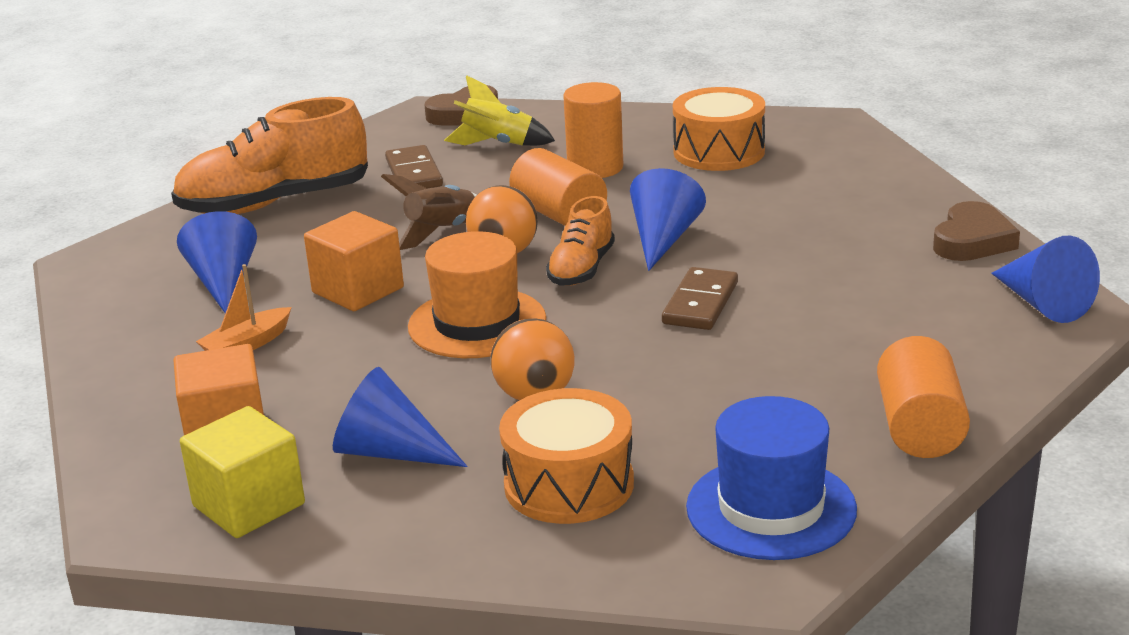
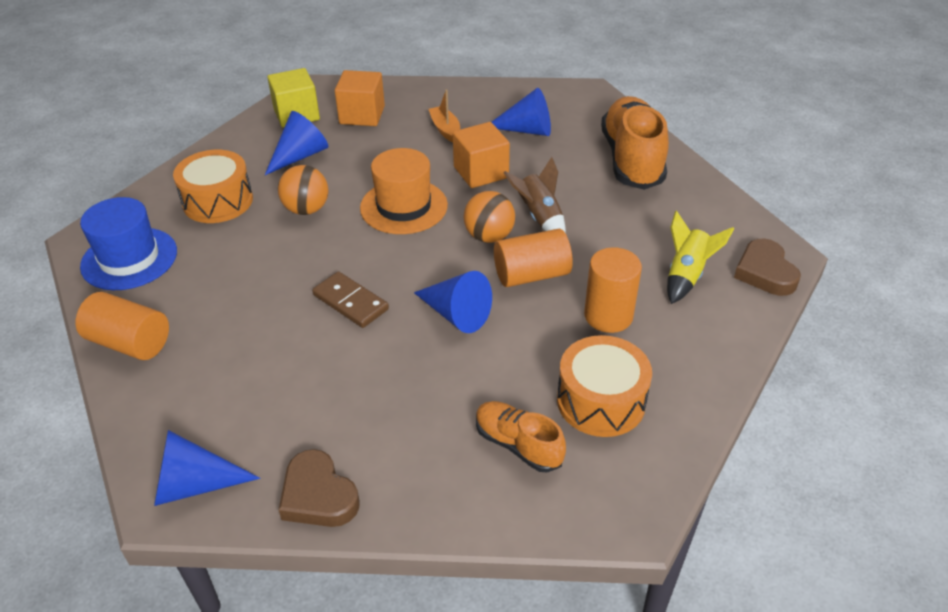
camera: 110 degrees right, 15 degrees up
brown domino [385,145,443,189] -> none
orange shoe [546,196,615,286] -> orange shoe moved to [476,401,566,472]

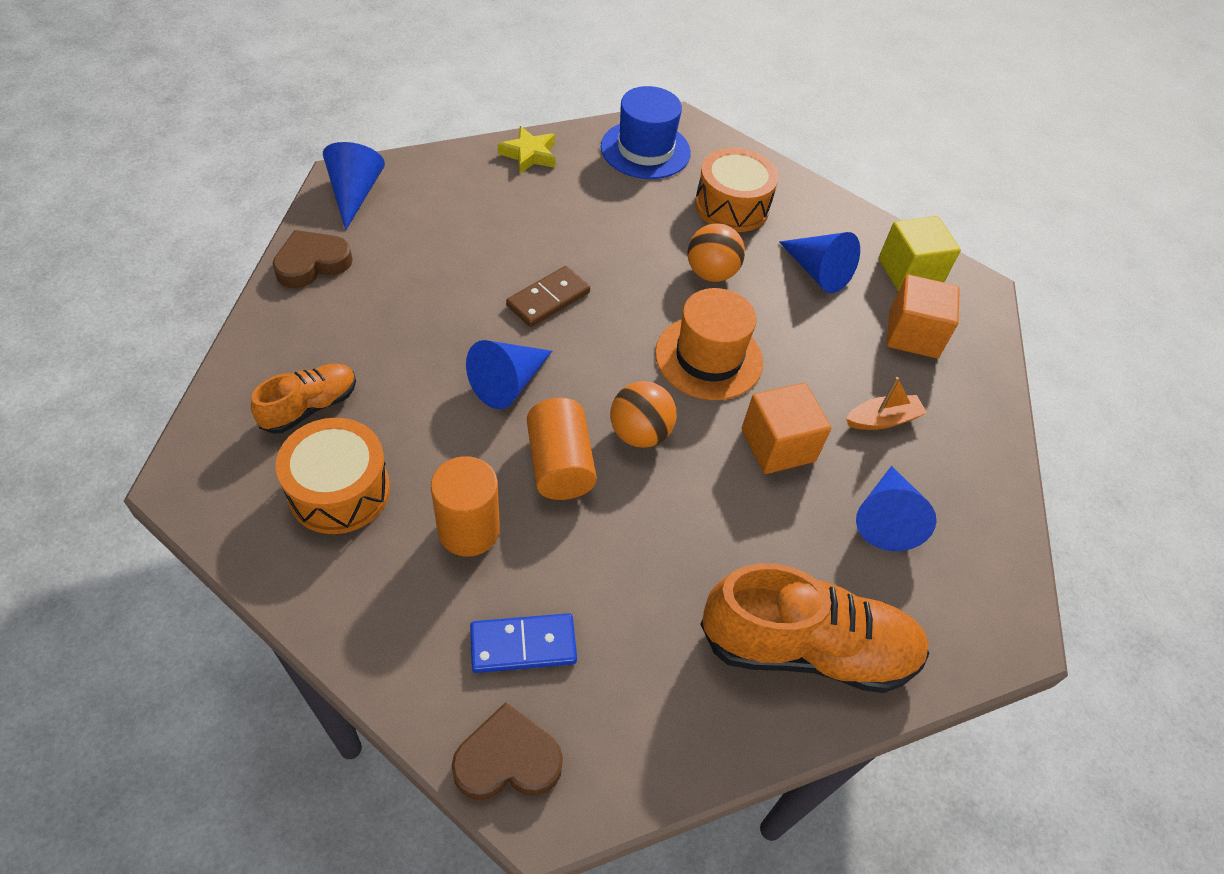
camera: 90 degrees right, 10 degrees up
orange cylinder [76,292,169,360] -> yellow star [498,126,556,174]
brown rocket [503,157,566,233] -> none
yellow rocket [667,210,734,304] -> blue domino [470,613,577,673]

